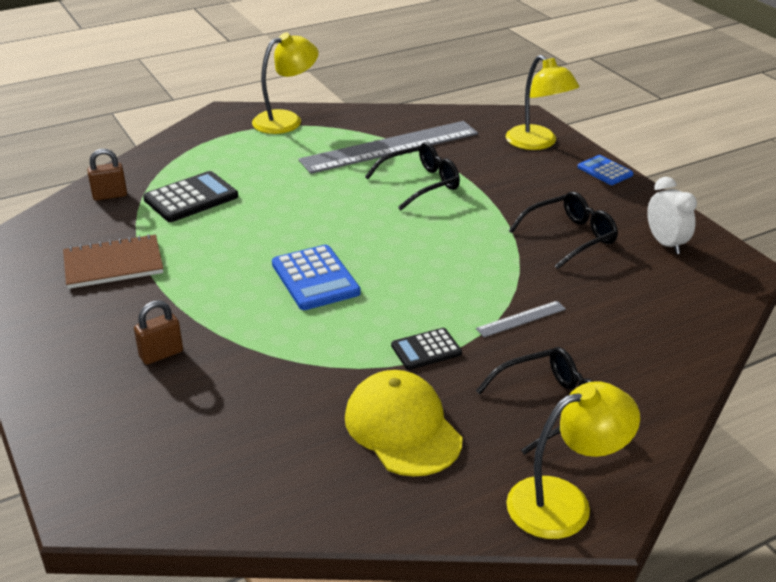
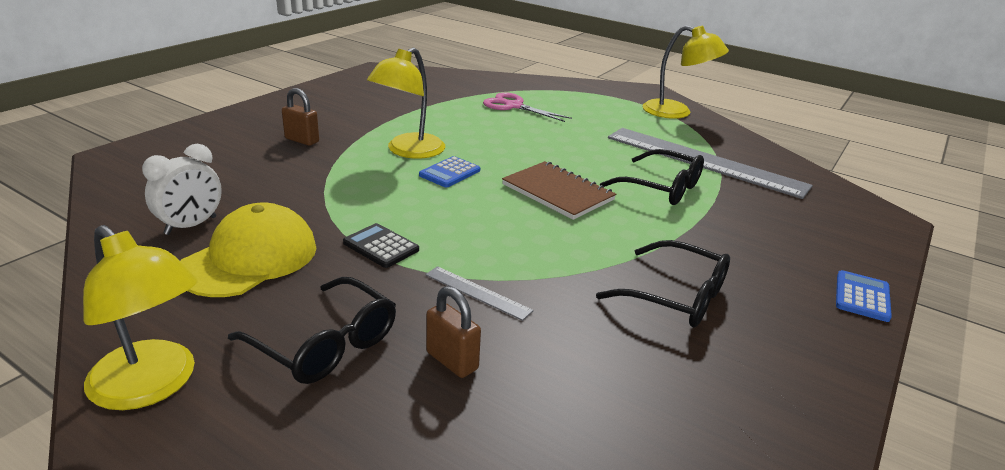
camera: 60 degrees right, 5 degrees down
brown notebook [63,234,163,289] -> brown notebook moved to [502,161,616,220]
brown padlock [87,149,127,201] -> brown padlock moved to [426,286,481,378]
black calculator [143,171,238,222] -> pink scissors [483,92,572,122]
blue calculator [272,245,361,310] -> blue calculator [419,156,480,187], size x0.62
yellow lamp [506,55,579,150] -> yellow lamp moved to [367,48,445,159]
white clock [647,177,697,254] -> white clock moved to [142,144,222,235]

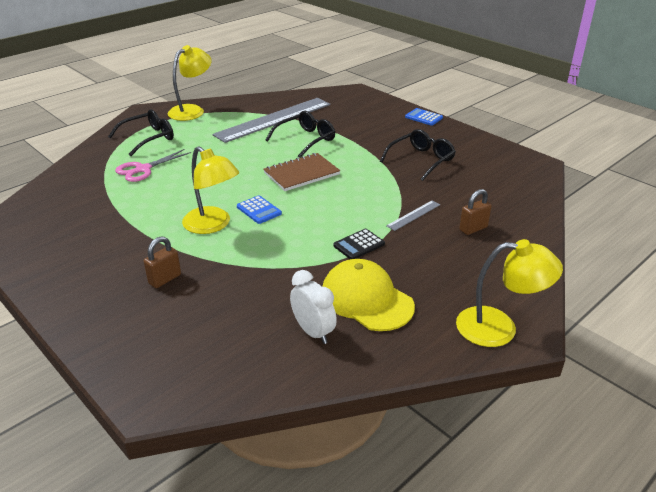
camera: 75 degrees left, 5 degrees up
yellow lamp [83,225,198,410] -> yellow lamp turned 45 degrees clockwise [456,239,563,347]
black glasses [228,277,396,384] -> black glasses moved to [108,109,174,156]

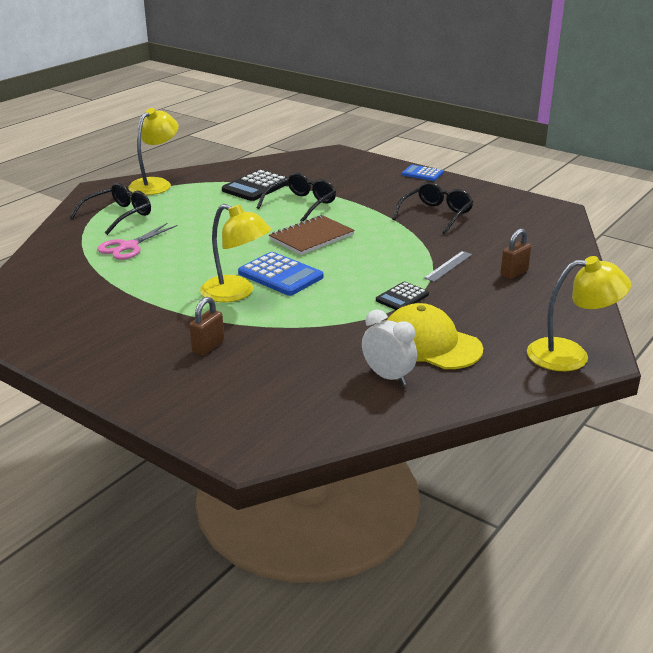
camera: 10 degrees left, 5 degrees down
grey ruler [212,98,331,143] -> black calculator [222,170,288,201]
blue calculator [237,195,282,224] -> blue calculator [238,252,324,296], size x1.62

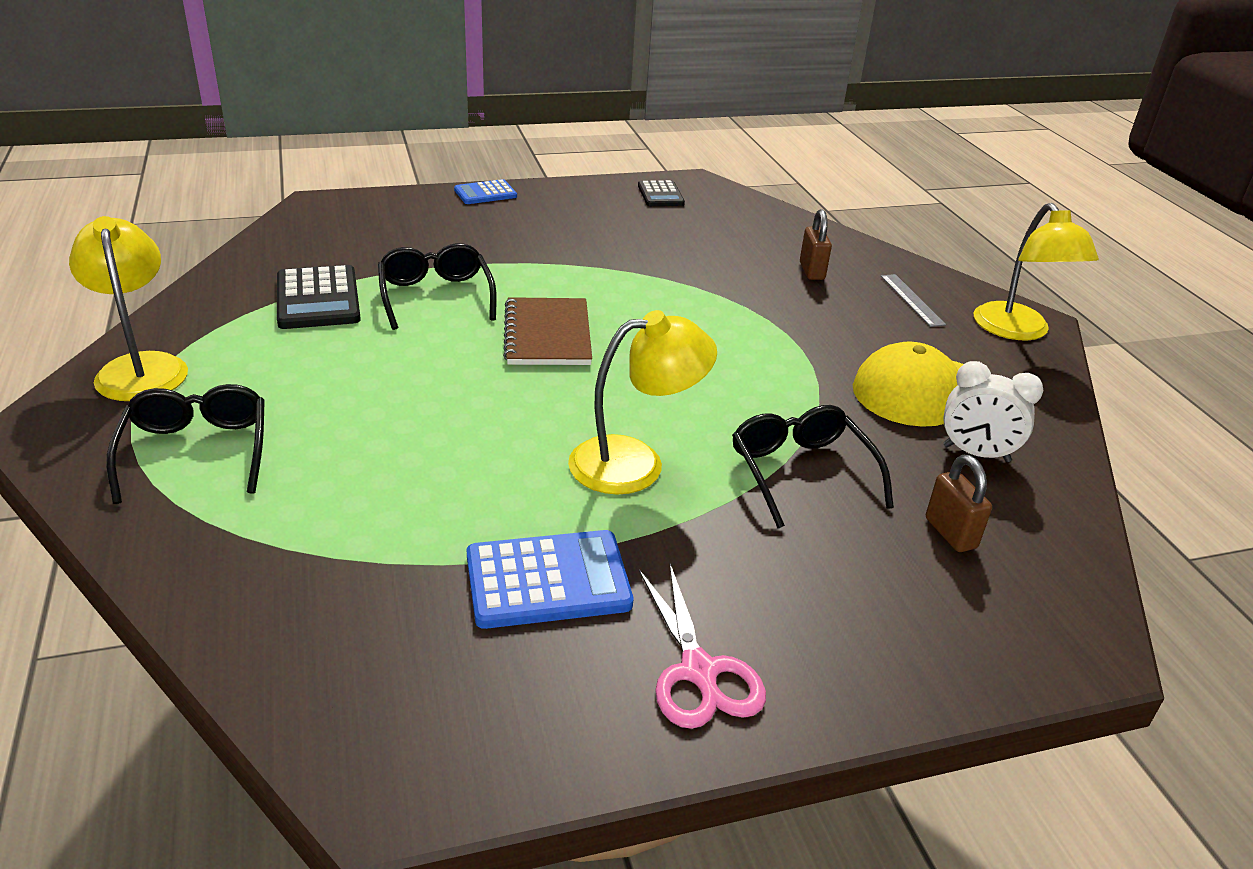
camera: 55 degrees left, 5 degrees up
pink scissors [97,223,177,260] -> pink scissors moved to [639,564,766,729]
brown padlock [190,297,224,355] -> brown padlock moved to [926,455,992,552]
blue calculator [238,252,324,296] -> blue calculator moved to [467,530,633,629]
white clock [362,309,417,385] -> white clock turned 150 degrees counterclockwise [943,361,1044,462]
black calculator [376,282,429,310] -> black calculator moved to [638,180,685,206]
black glasses [392,182,473,234] -> black glasses moved to [732,405,894,528]
grey ruler [424,251,472,282] -> grey ruler moved to [881,274,946,327]
yellow lamp [527,256,631,371] -> yellow lamp turned 135 degrees clockwise [973,203,1099,341]

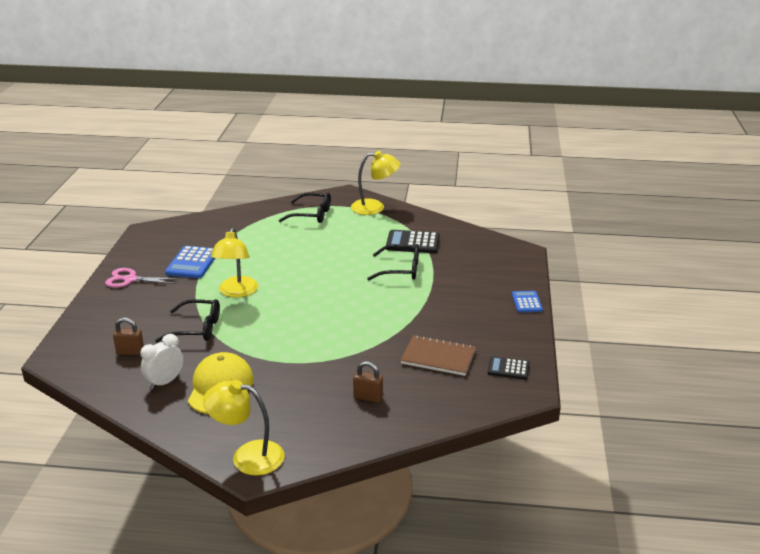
camera: 115 degrees right, 5 degrees down
brown notebook [503,297,592,365] -> brown notebook moved to [400,335,476,376]
grey ruler [881,274,946,327] -> none

